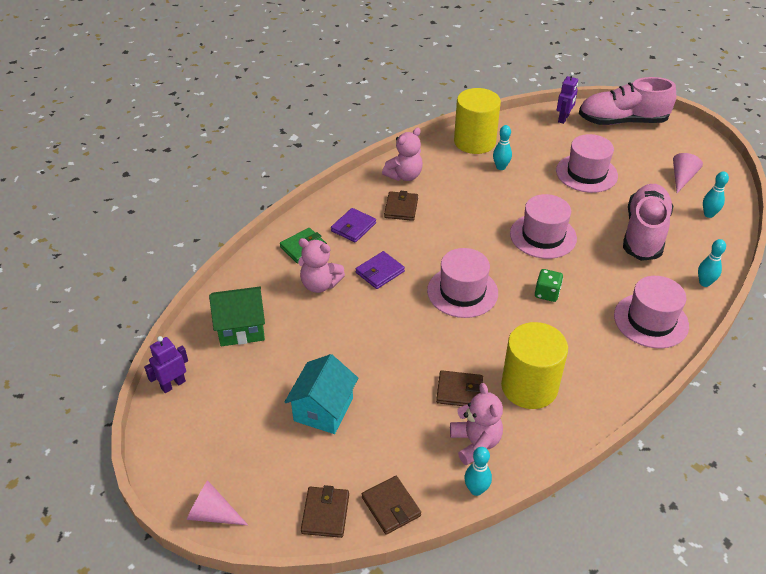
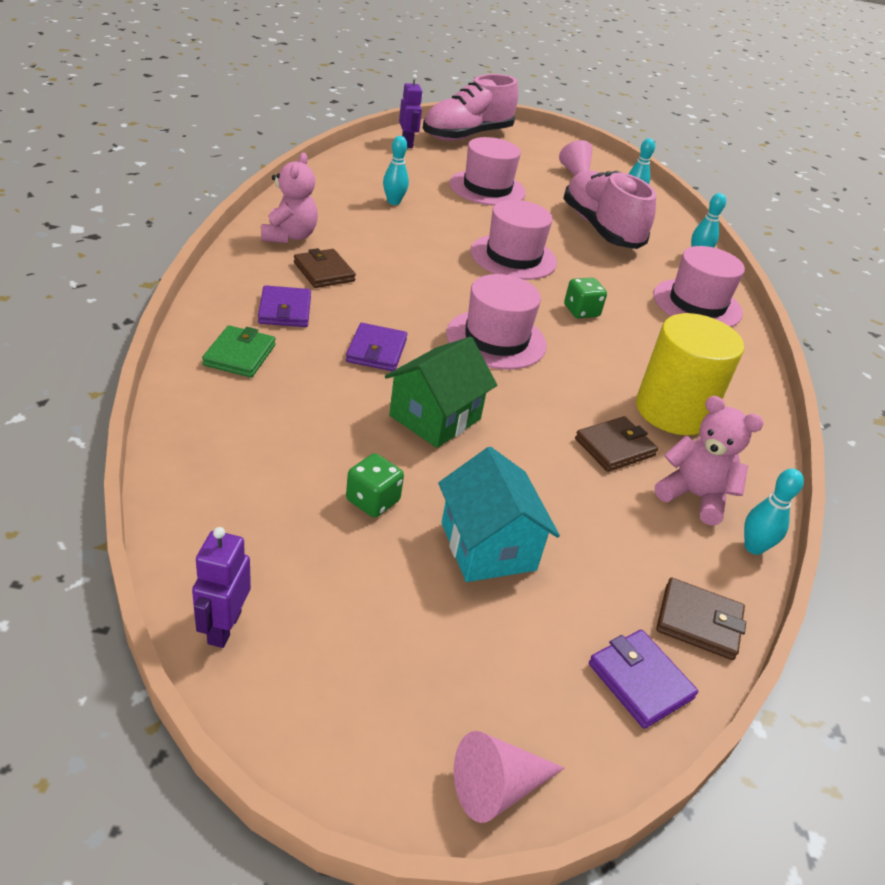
camera: 45 degrees left, 5 degrees down
green house [209,287,265,346] -> green house moved to [385,337,497,448]
pink teddy bear [298,238,345,293] -> none
brown wallet [301,485,349,538] -> purple wallet [589,629,698,729]
yellow cylinder [454,88,501,154] -> none
none -> green dice [346,453,404,518]

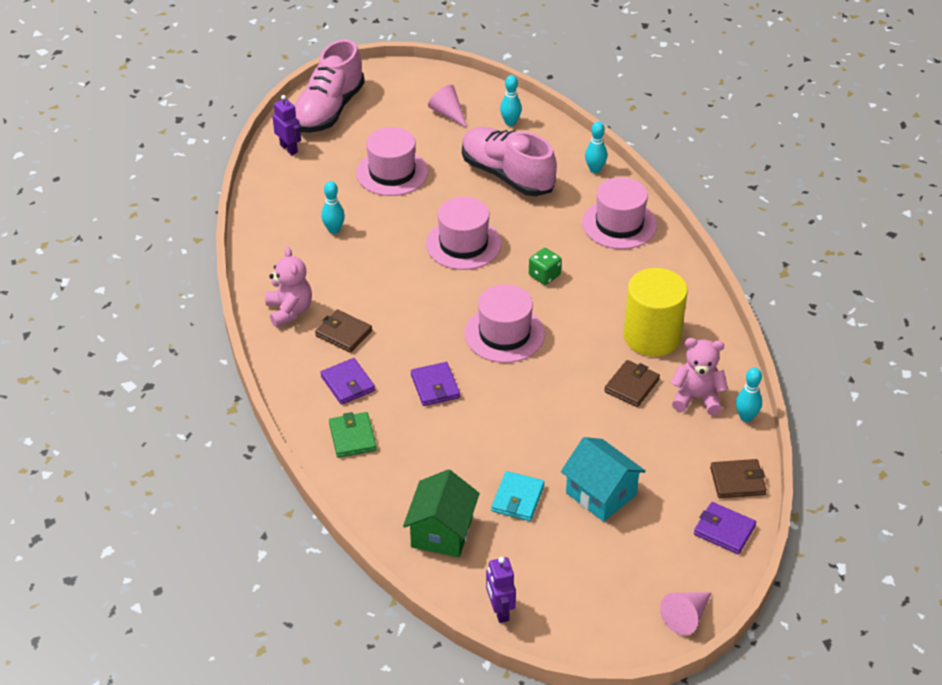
camera: 20 degrees left, 5 degrees up
green dice [346,453,404,518] -> turquoise wallet [491,471,545,521]
green house [385,337,497,448] -> green house moved to [403,469,480,557]

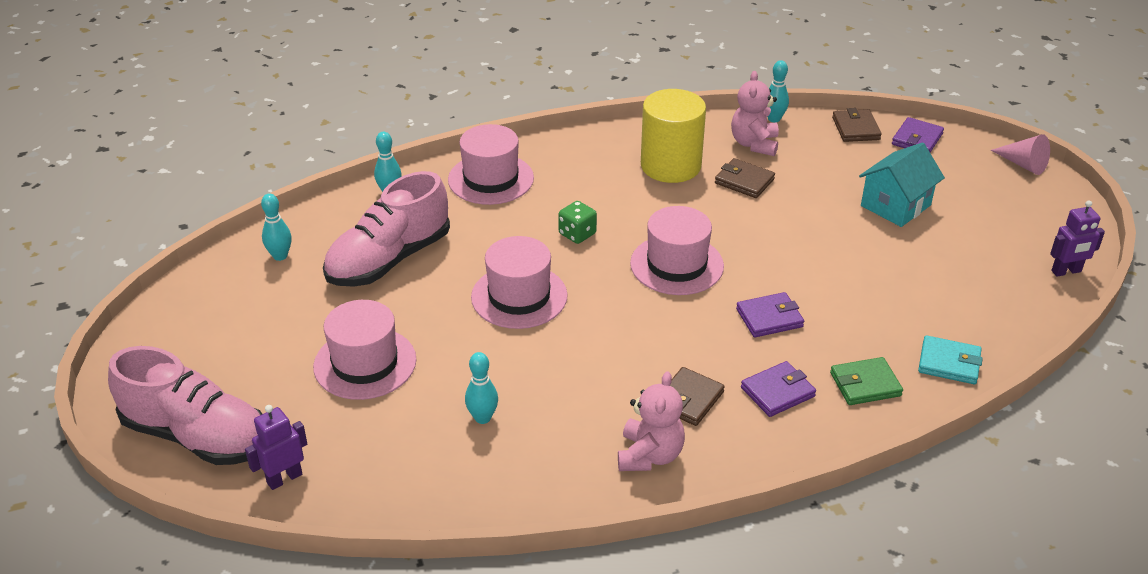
camera: 90 degrees left, 5 degrees down
pink teddy bear [265,247,312,327] -> pink teddy bear turned 120 degrees clockwise [618,371,685,471]
green house [403,469,480,557] -> none
pink cone [428,85,467,128] -> none
turquoise wallet [491,471,545,521] -> turquoise wallet moved to [918,335,983,384]

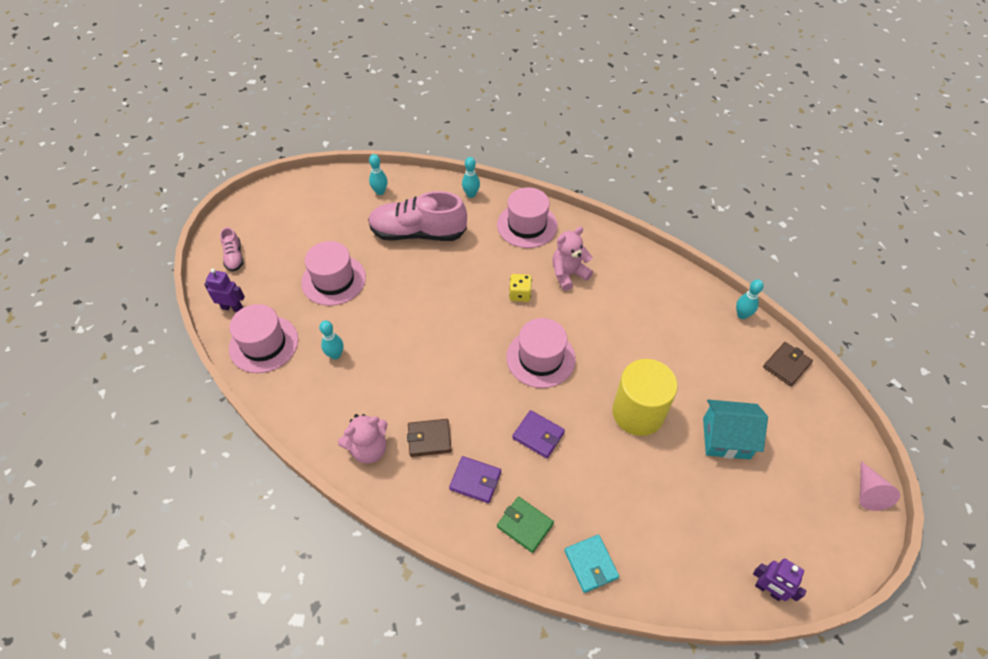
camera: 50 degrees right, 15 degrees up
pink shoe [108,346,262,465] -> pink shoe [220,227,244,272], size x0.46
pink hat [471,236,568,329] -> pink hat moved to [229,304,298,373]
green dice [558,201,597,244] -> yellow dice [509,274,532,302]
yellow cylinder [641,89,706,183] -> yellow cylinder moved to [612,359,678,436]
brown wallet [715,158,775,198] -> none
pink teddy bear [731,71,779,156] -> pink teddy bear moved to [552,227,593,291]
purple wallet [892,117,944,152] -> none

